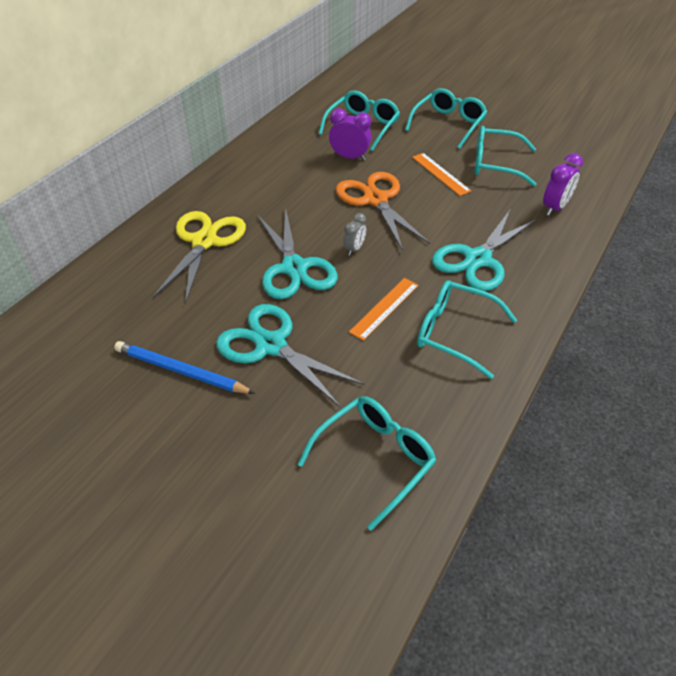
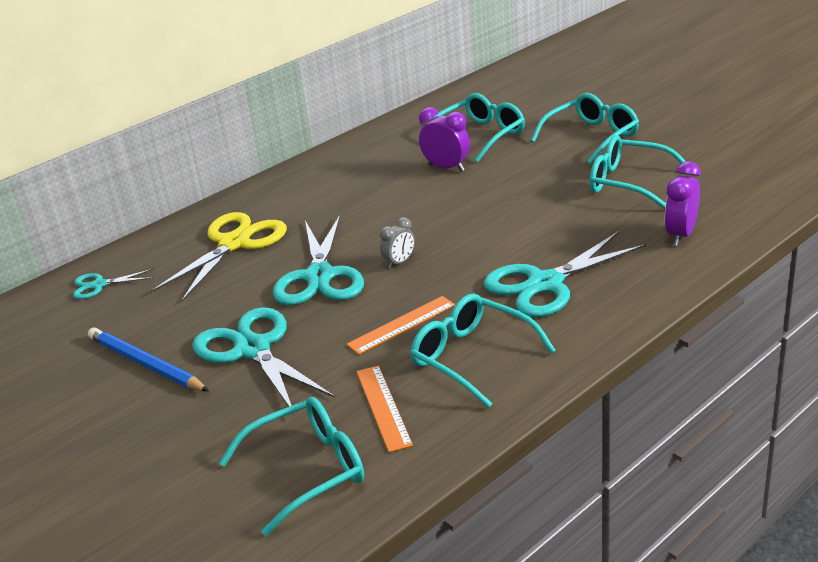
camera: 20 degrees right, 15 degrees down
orange scissors [336,172,430,251] -> none
orange ruler [412,153,471,196] -> orange ruler moved to [356,366,413,452]
purple clock [543,153,583,216] -> purple clock turned 150 degrees clockwise [665,161,701,246]
none -> turquoise scissors [73,269,154,299]

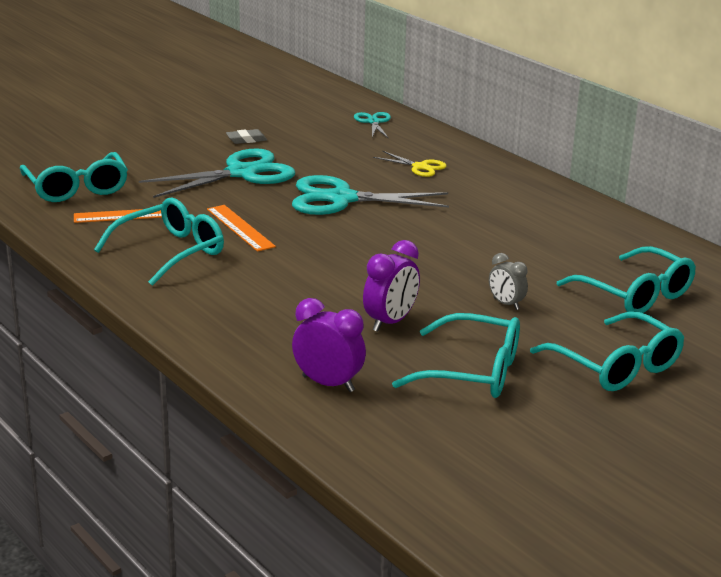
camera: 90 degrees right, 5 degrees down
blue pencil [88,328,209,391] -> grey eraser [226,129,267,144]
yellow scissors [151,212,287,301] -> yellow scissors [373,151,447,177], size x0.50
grey clock [380,217,415,269] -> grey clock moved to [489,253,528,310]
purple clock [419,107,470,172] -> purple clock moved to [363,240,420,332]
turquoise scissors [484,231,646,317] -> none
turquoise glasses [589,135,686,209] -> turquoise glasses turned 75 degrees clockwise [392,313,520,398]

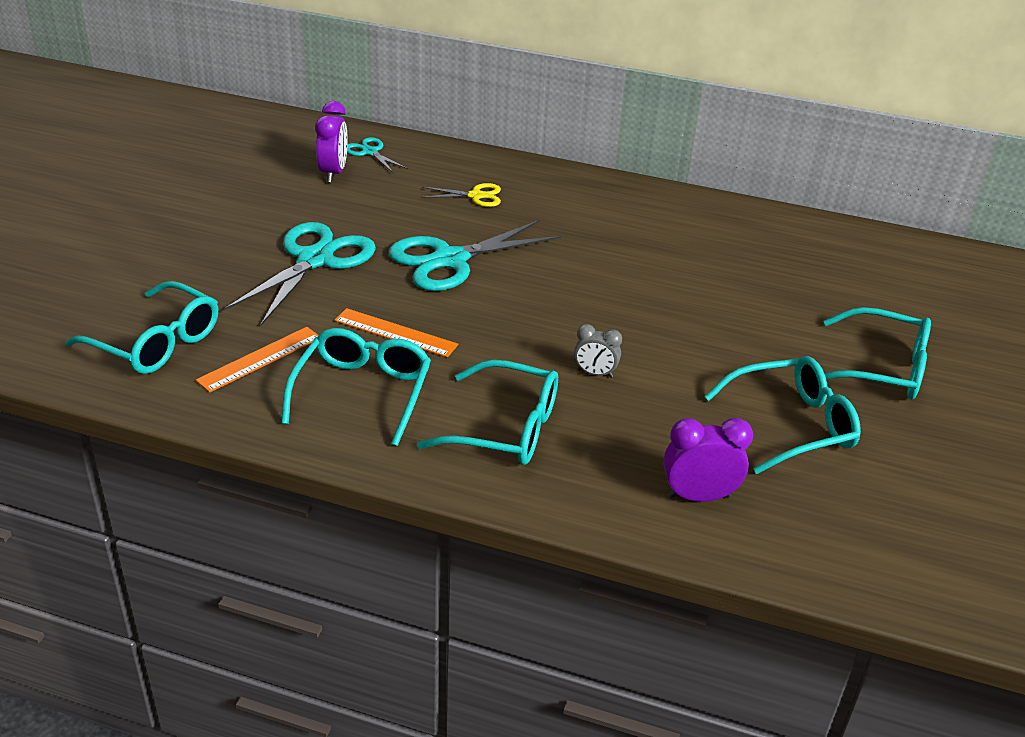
camera: 35 degrees left, 10 degrees up
grey eraser [226,129,267,144] -> none
purple clock [363,240,420,332] -> purple clock moved to [315,101,348,183]
grey clock [489,253,528,310] -> grey clock moved to [574,324,622,378]
turquoise glasses [557,246,696,313] -> turquoise glasses moved to [417,360,558,465]

